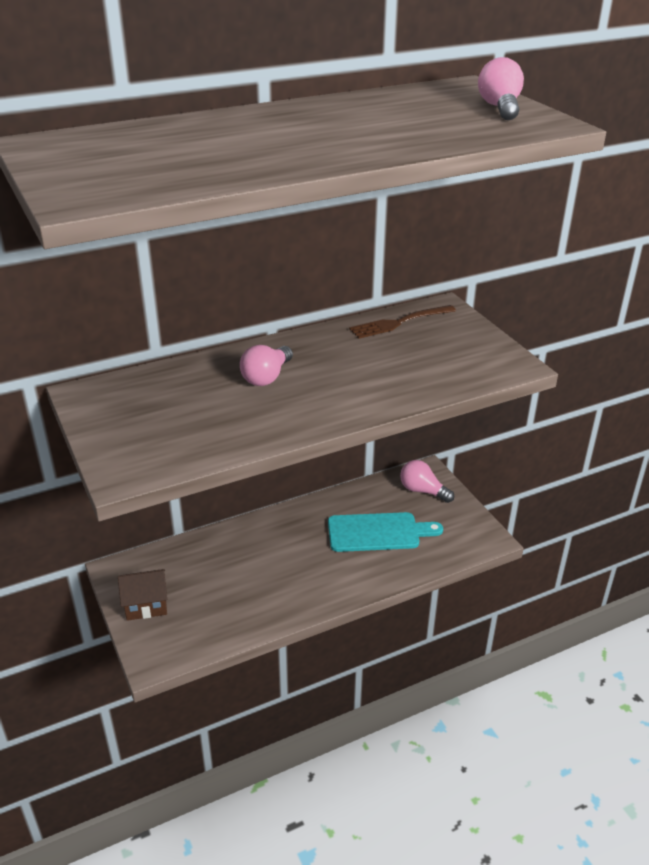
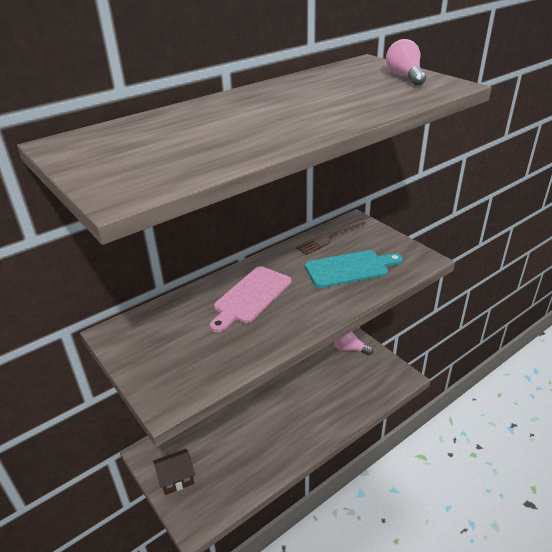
camera: 10 degrees left, 0 degrees up
pink light bulb [240,345,293,386] -> pink cutting board [210,266,291,332]
turquoise cutting board [328,512,443,552] -> turquoise cutting board moved to [305,250,403,288]

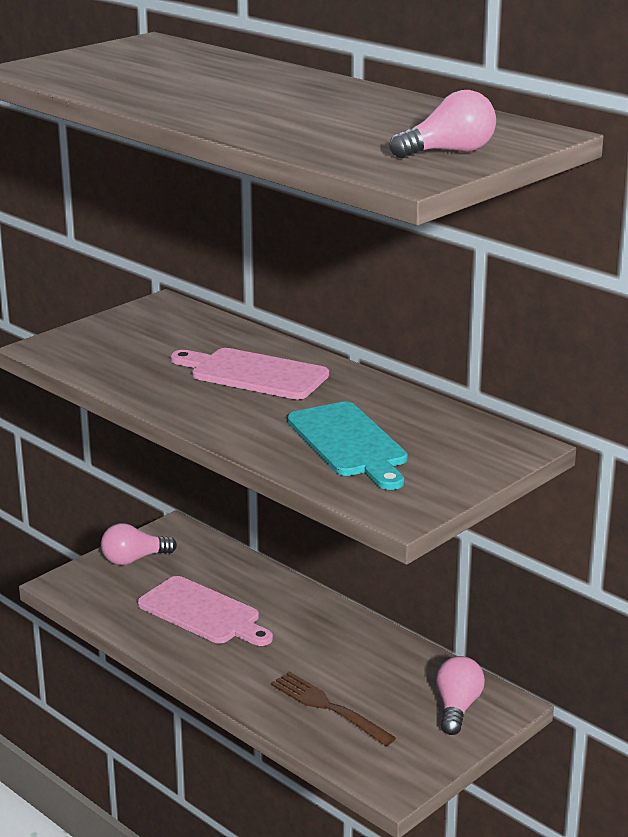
camera: 80 degrees right, 10 degrees down
brown house [153,449,195,495] -> pink light bulb [101,523,177,565]
brown fork [296,219,366,255] -> brown fork moved to [271,672,396,746]
none -> pink cutting board [137,576,273,646]

